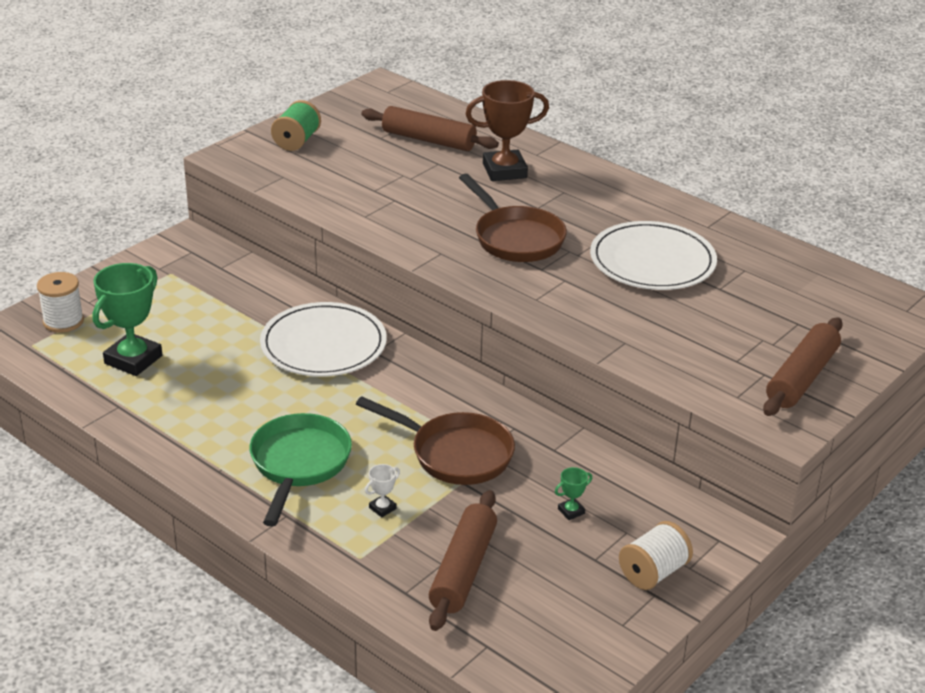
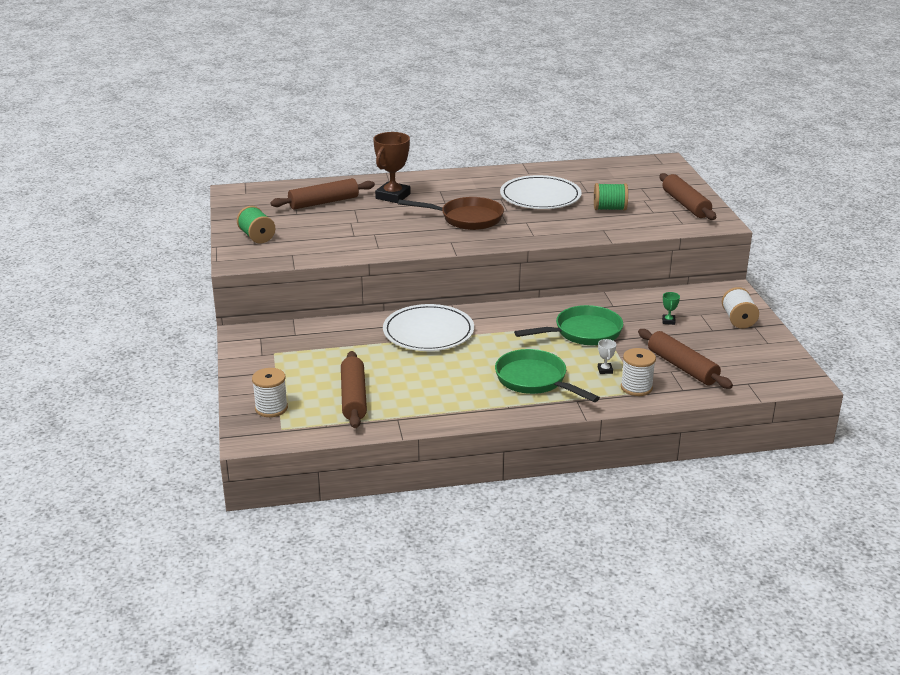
camera: 50 degrees left, 5 degrees down
green trophy [93,263,162,376] -> brown rolling pin [341,351,367,428]
brown pan [356,397,515,485] -> green pan [514,305,623,345]
none -> green spool [594,183,628,211]
none -> white spool [621,348,656,396]

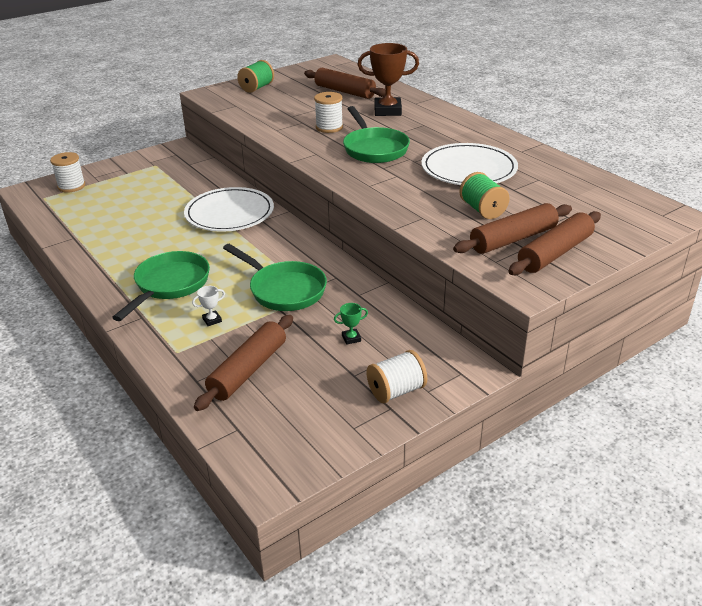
camera: 65 degrees right, 5 degrees up
brown rolling pin [341,351,367,428] -> brown rolling pin moved to [453,203,572,254]
brown pan [398,197,504,230] -> green pan [343,106,410,163]
white spool [621,348,656,396] -> white spool moved to [314,92,343,133]

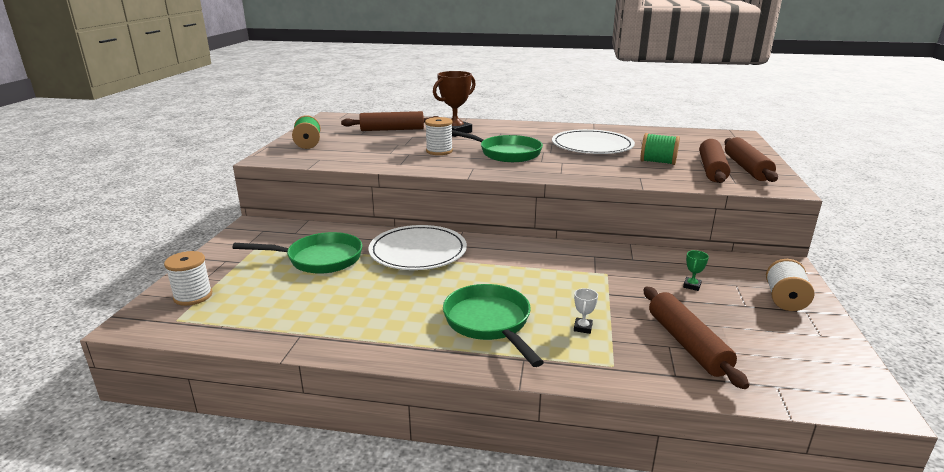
camera: 45 degrees left, 10 degrees down
green pan [223,244,327,311] -> green pan moved to [232,232,362,274]

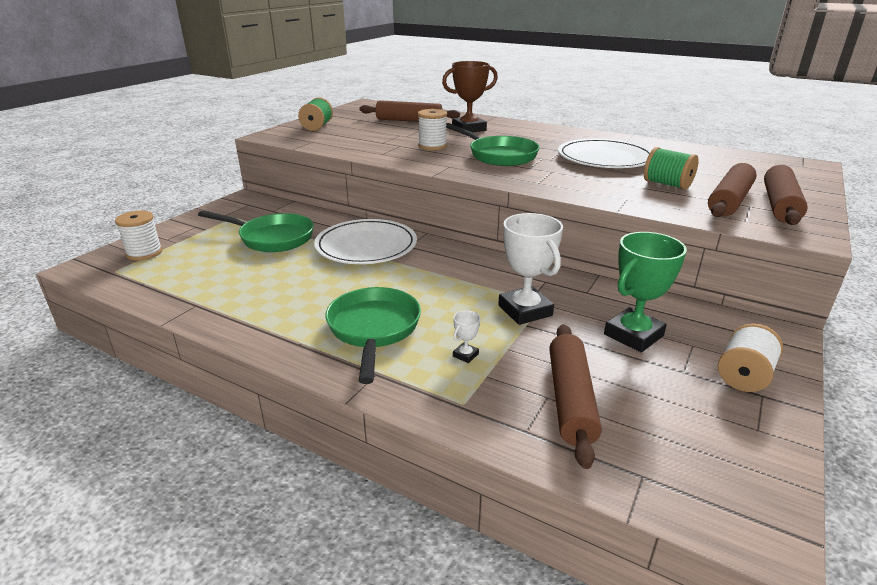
camera: 20 degrees right, 5 degrees up
green trophy [683,250,709,291] -> green trophy [604,232,687,352], size x2.35
none -> white trophy [498,213,563,325]

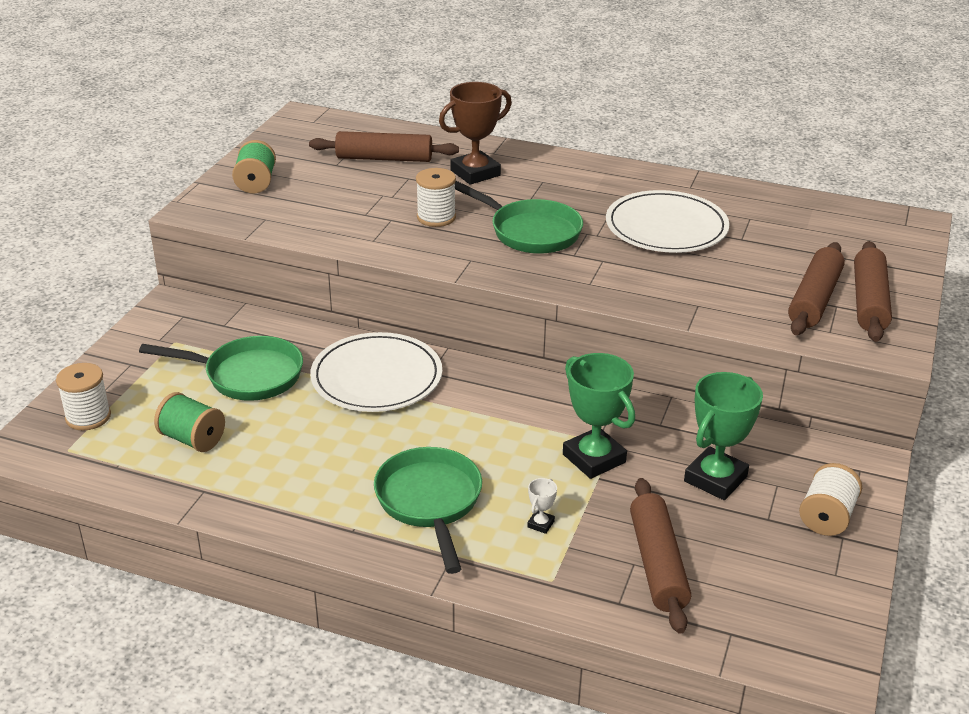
camera: 10 degrees left, 5 degrees up
white trophy [498,213,563,325] -> green trophy [563,353,635,479]
green spool [644,147,699,190] -> green spool moved to [154,392,225,452]

